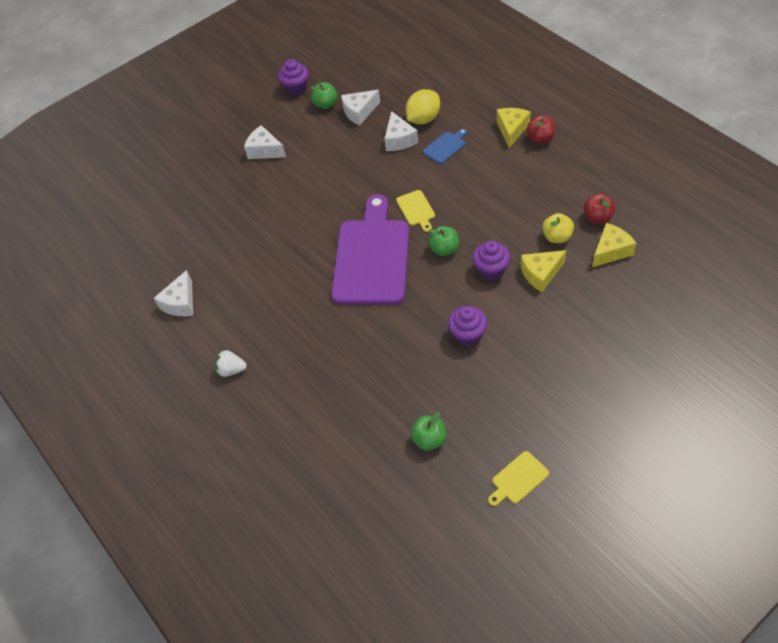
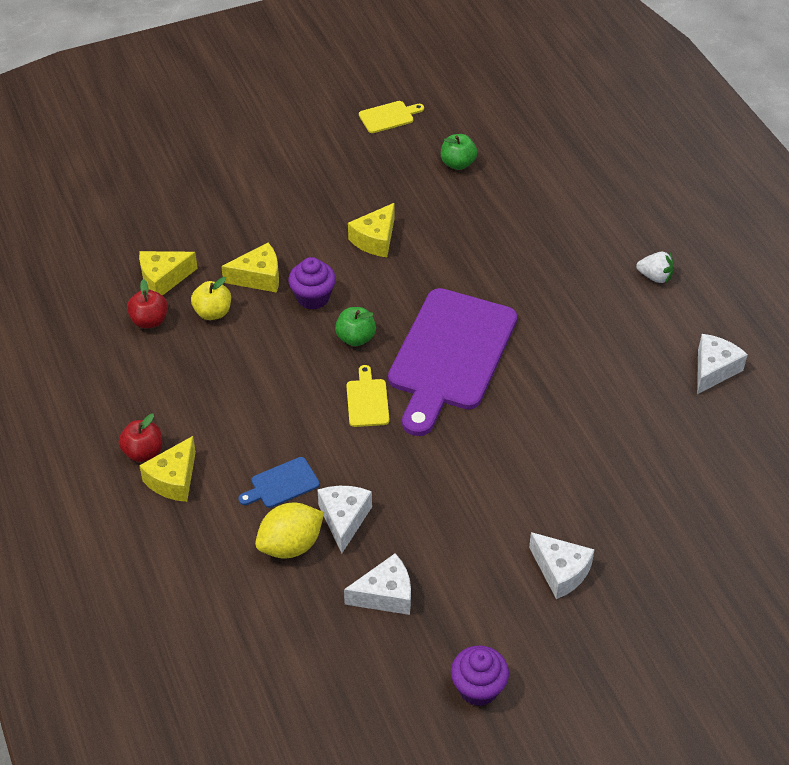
camera: 170 degrees left, 5 degrees down
green apple [310,82,338,109] -> none
purple cupcake [448,306,487,347] -> yellow cheese [348,203,394,257]

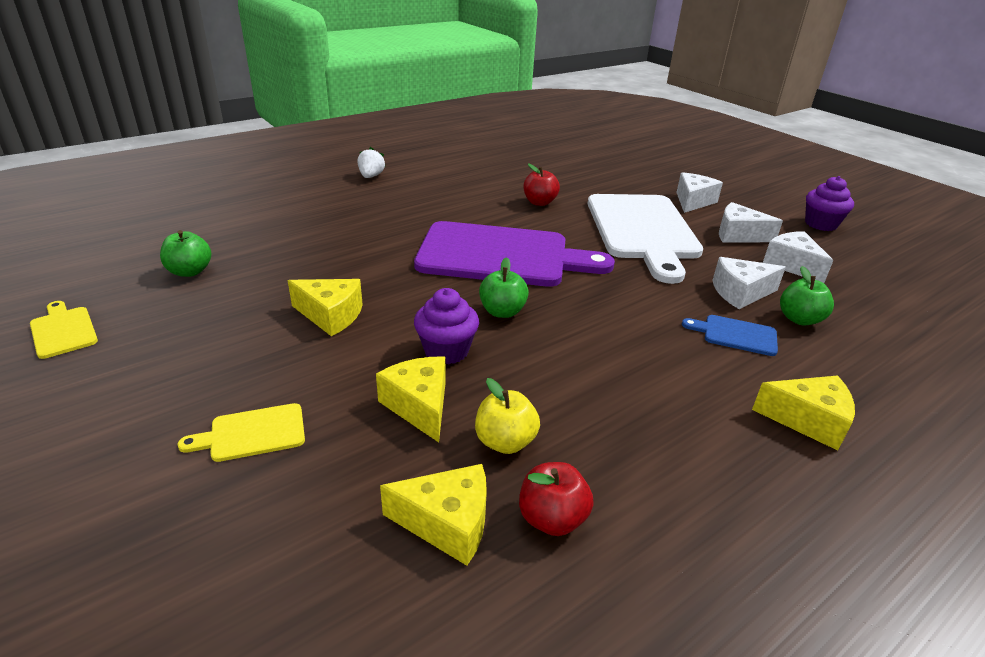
camera: 105 degrees left, 15 degrees down
red apple [119,414,162,462] -> red apple moved to [523,163,560,206]
yellow cheese [139,251,198,296] -> yellow cheese turned 45 degrees counterclockwise [380,464,487,566]
blue cutting board [238,457,320,508] -> blue cutting board turned 150 degrees clockwise [682,315,778,356]
yellow lemon [255,503,324,558] -> green apple [780,266,834,325]
yellow cutting board [346,365,389,427] -> yellow cutting board moved to [177,403,305,462]
white cheese [697,334,748,394] -> white cheese moved to [719,202,783,243]
none -> white cutting board [588,194,703,284]

